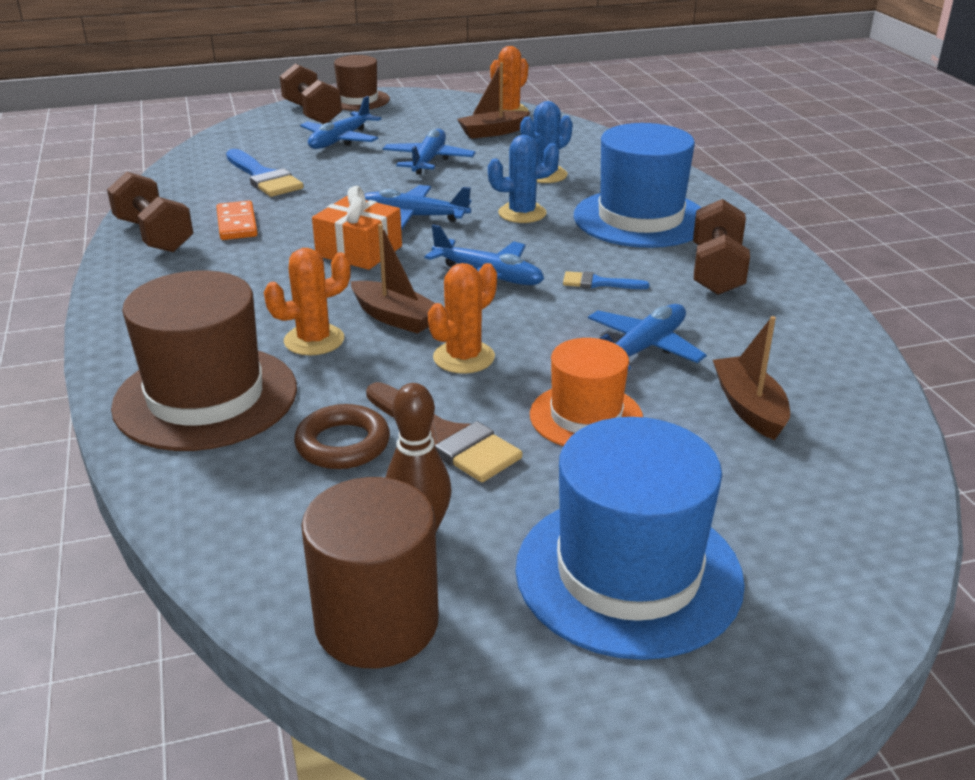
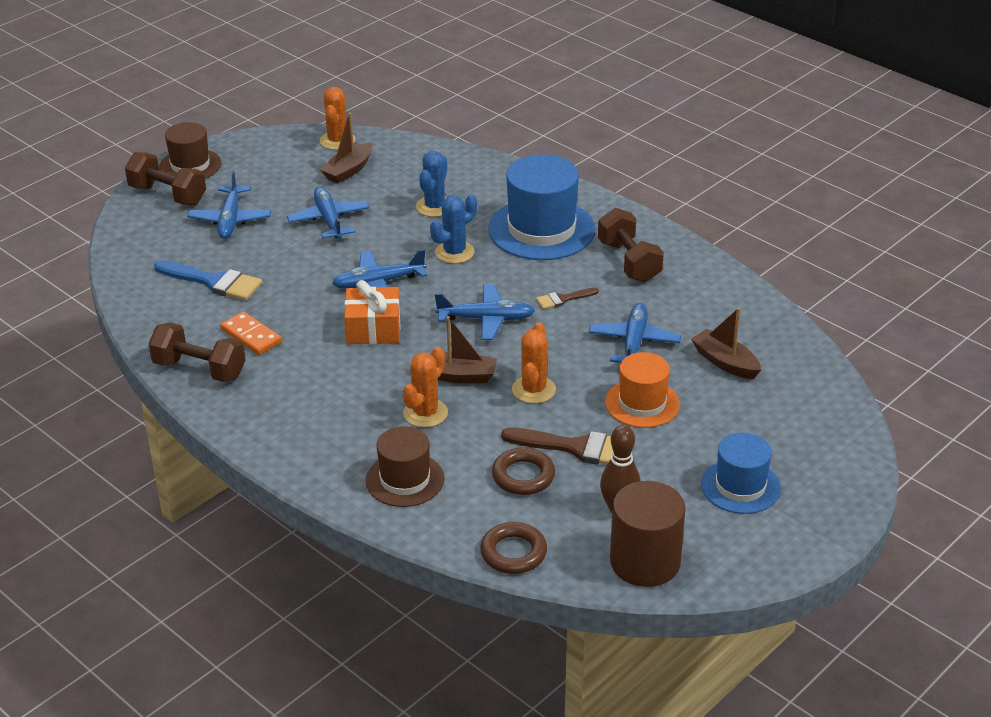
camera: 30 degrees left, 5 degrees up
brown hat [111,271,297,451] -> brown hat [366,426,444,507], size x0.61
blue hat [516,417,745,660] -> blue hat [701,433,781,514], size x0.61
blue brush [563,271,650,289] -> brown brush [536,287,599,309]
none -> brown ring [480,522,547,574]

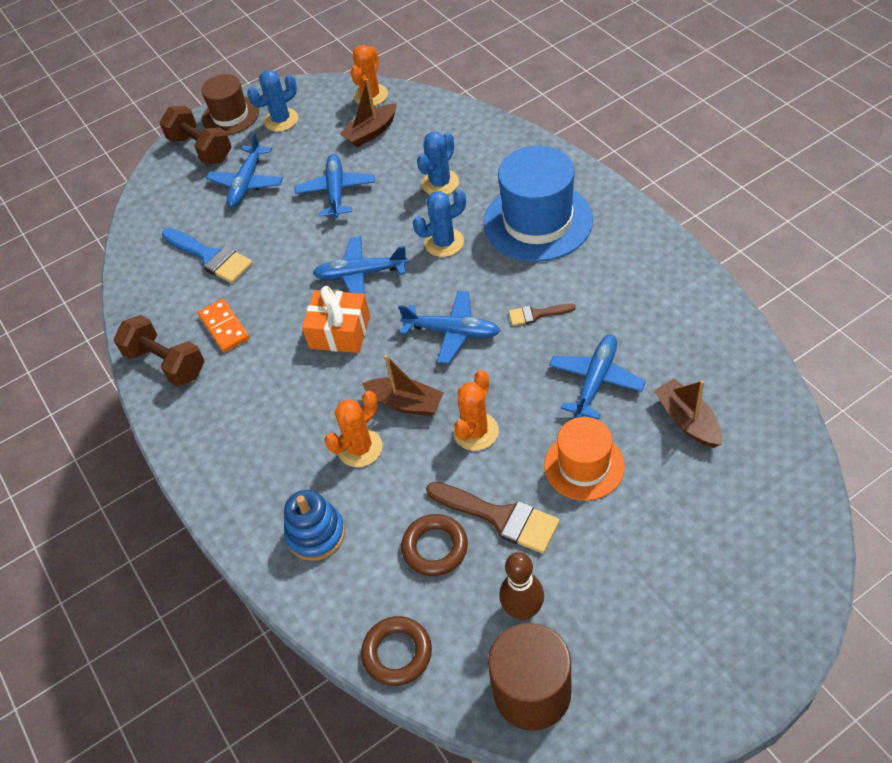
camera: 20 degrees right, 15 degrees up
brown hat [366,426,444,507] -> blue stacking toy [284,490,345,561]
brown dumbbell [598,208,664,282] -> none
blue hat [701,433,781,514] -> none
none -> blue cactus [247,70,298,132]

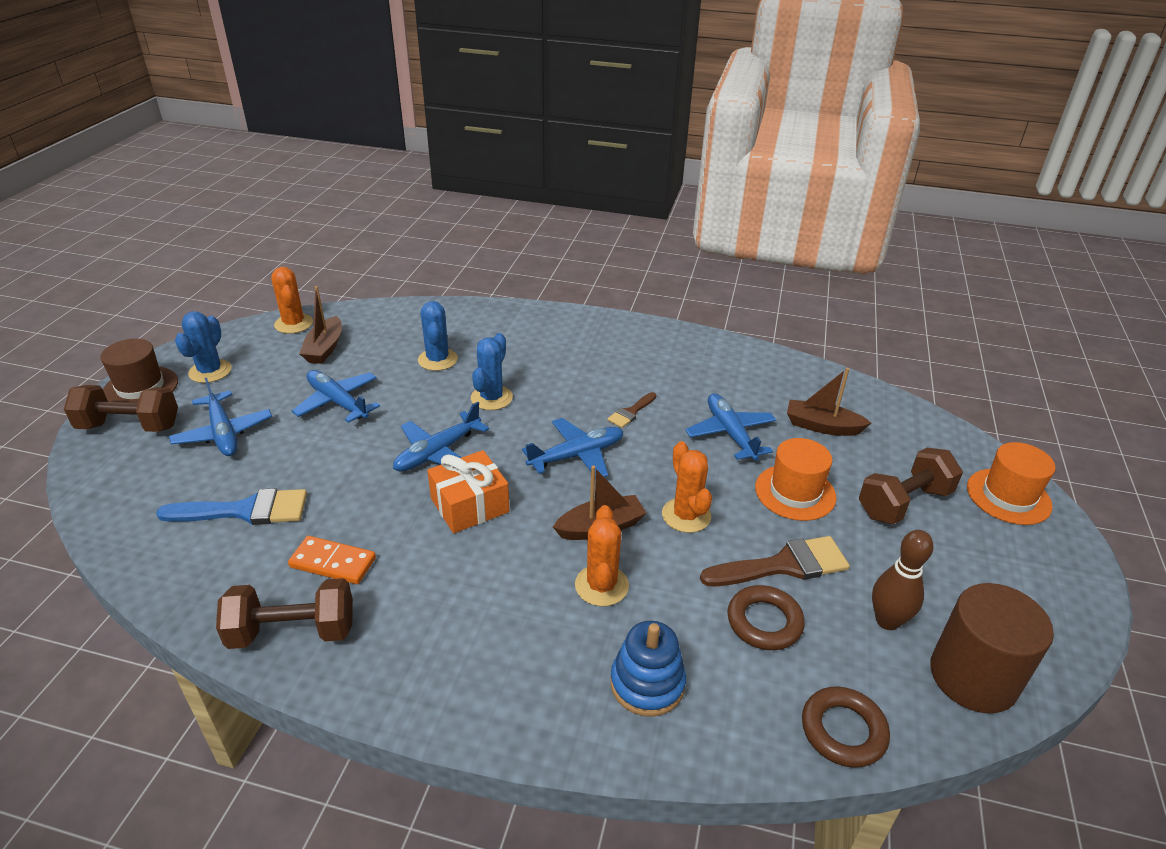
camera: 50 degrees left, 15 degrees down
blue hat [484,146,593,262] -> none
none -> brown dumbbell [859,448,963,524]
none -> orange hat [967,442,1056,525]

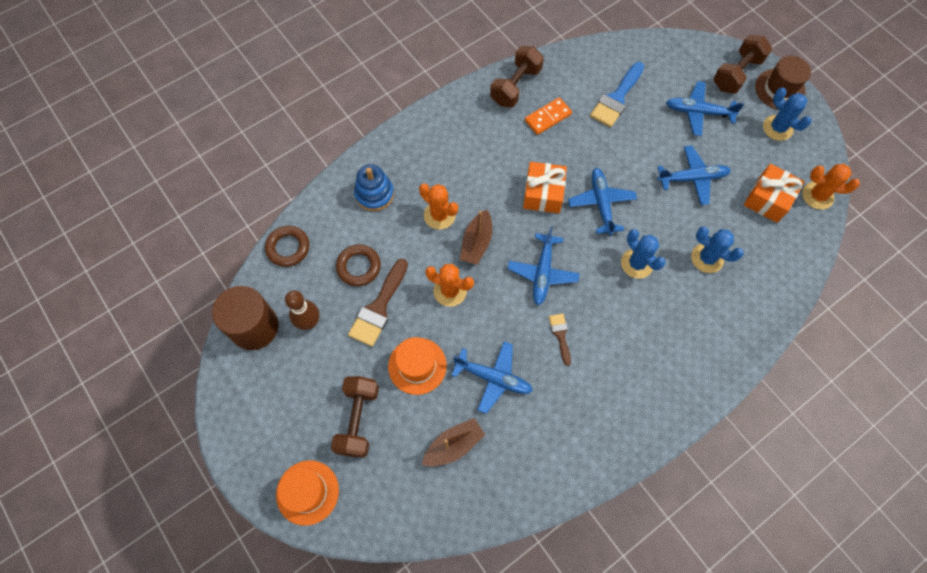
camera: 130 degrees right, 30 degrees up
brown boat [299,286,342,364] -> orange gift [744,164,805,223]

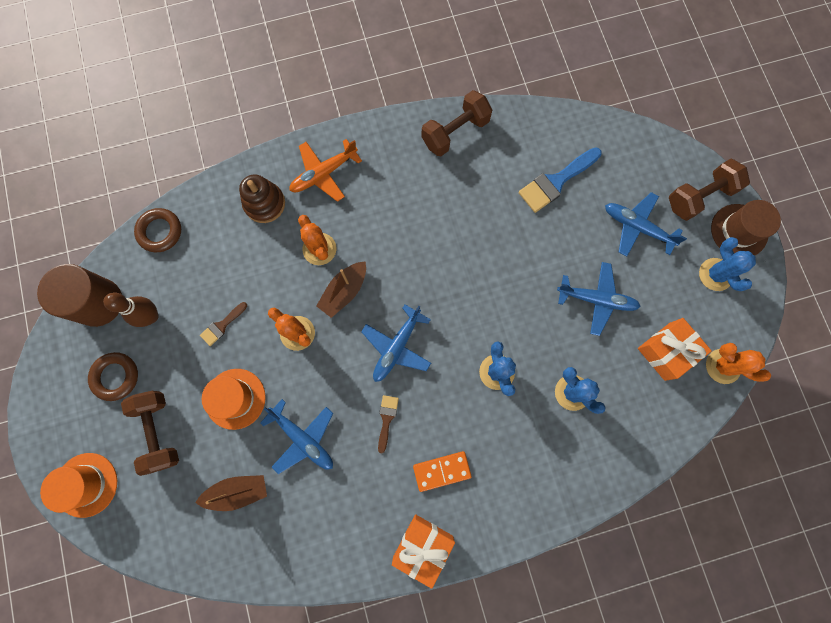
camera: 20 degrees right, 10 degrees up
brown dumbbell [331,376,379,458] -> brown dumbbell turned 45 degrees counterclockwise [121,391,179,476]
brown ring [336,244,381,286] -> brown ring moved to [88,352,138,401]
brown brush [348,259,408,347] -> brown brush [200,302,247,346], size x0.55
blue stacking toy [354,164,394,211] -> brown stacking toy [239,175,285,223]
orange gift [523,162,567,213] -> orange gift moved to [392,514,455,589]
orange domino [525,97,572,135] -> orange domino moved to [413,451,472,492]
blue plane [568,168,637,236] -> none
none -> orange plane [289,139,362,202]

